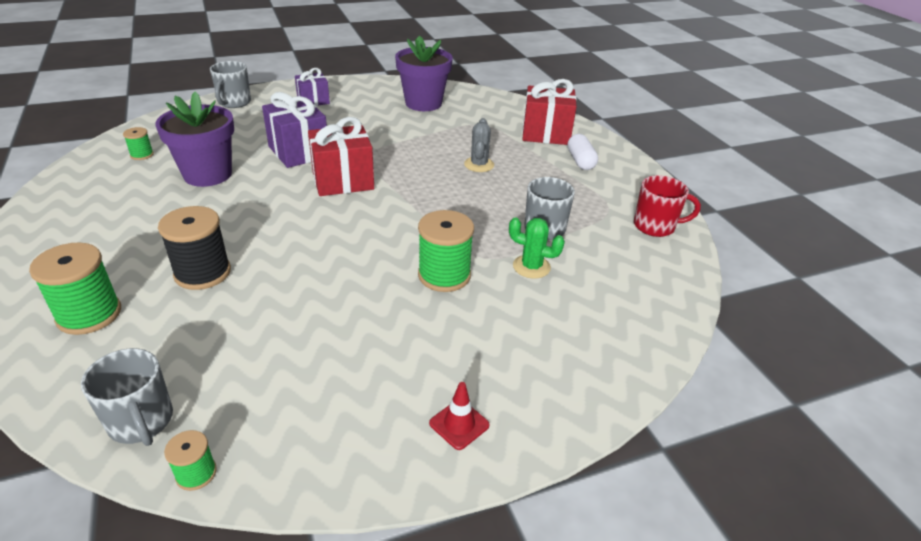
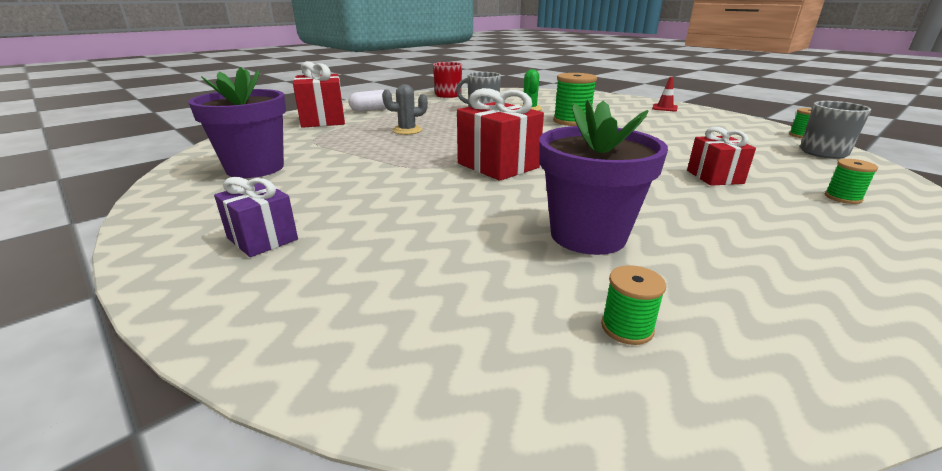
camera: 110 degrees left, 10 degrees down
green spool [29,243,121,335] -> green spool [825,159,878,204], size x0.52
black spool [158,206,231,290] -> red gift [687,127,756,186]
grey mug [210,61,251,108] -> none
purple gift [262,92,327,168] -> none

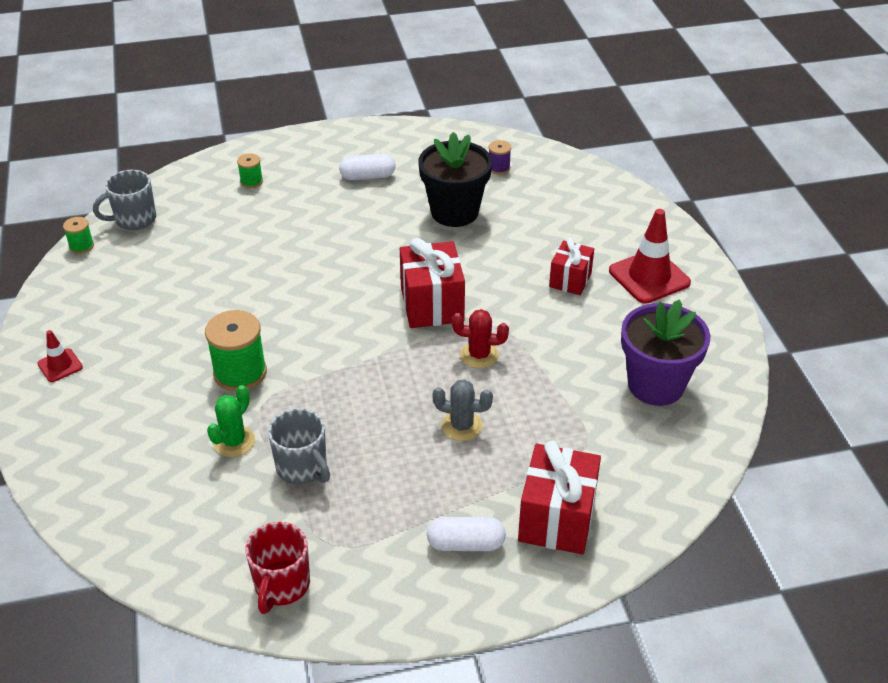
camera: 150 degrees left, 15 degrees up
purple gift [214,177,298,257] -> red traffic cone [609,209,691,304]
purple flower pot [539,99,668,255] -> black flower pot [418,132,492,227]
green spool [601,265,666,345] -> purple spool [489,140,511,175]
red gift [687,127,756,186] -> red gift moved to [549,238,594,295]
none -> white capsule [339,154,396,180]
none -> red cactus [452,309,509,368]

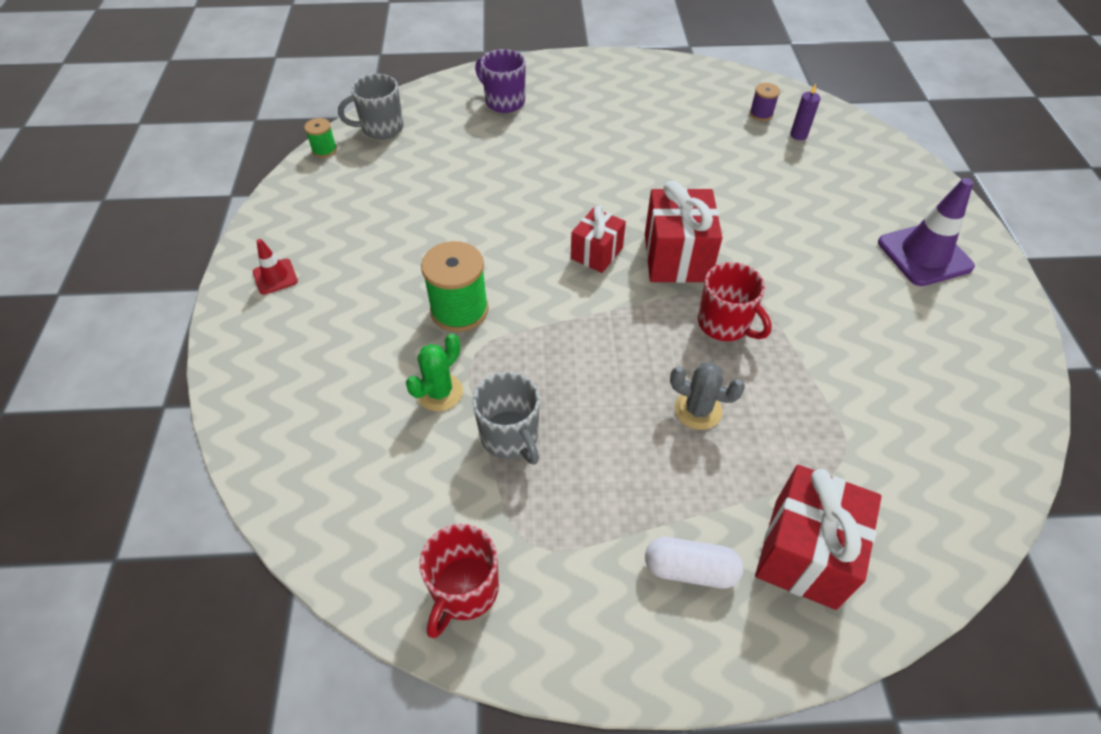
camera: 10 degrees right, 10 degrees up
green spool [237,153,263,188] -> purple mug [475,49,526,113]
white capsule [339,154,396,180] -> none
black flower pot [418,132,492,227] -> none
red cactus [452,309,509,368] -> red mug [698,262,772,341]
red gift [549,238,594,295] -> red gift moved to [571,206,626,273]
red traffic cone [609,209,691,304] -> purple traffic cone [878,178,975,286]
purple flower pot [621,299,711,406] -> none
none -> purple candle [790,84,820,140]

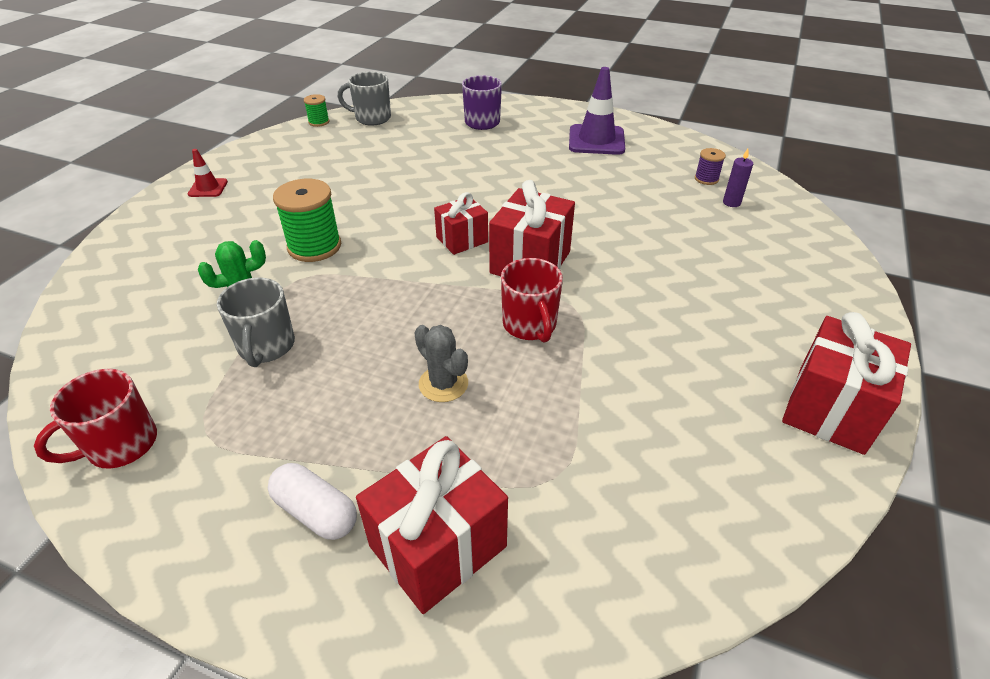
camera: 25 degrees right, 10 degrees down
purple traffic cone [878,178,975,286] -> purple traffic cone moved to [569,67,625,155]
none -> red gift [782,312,911,455]

